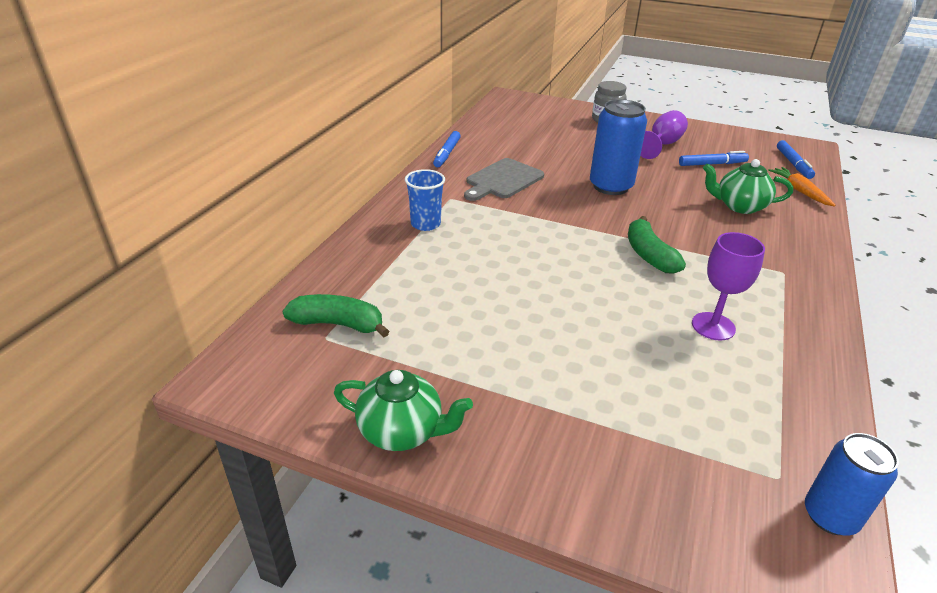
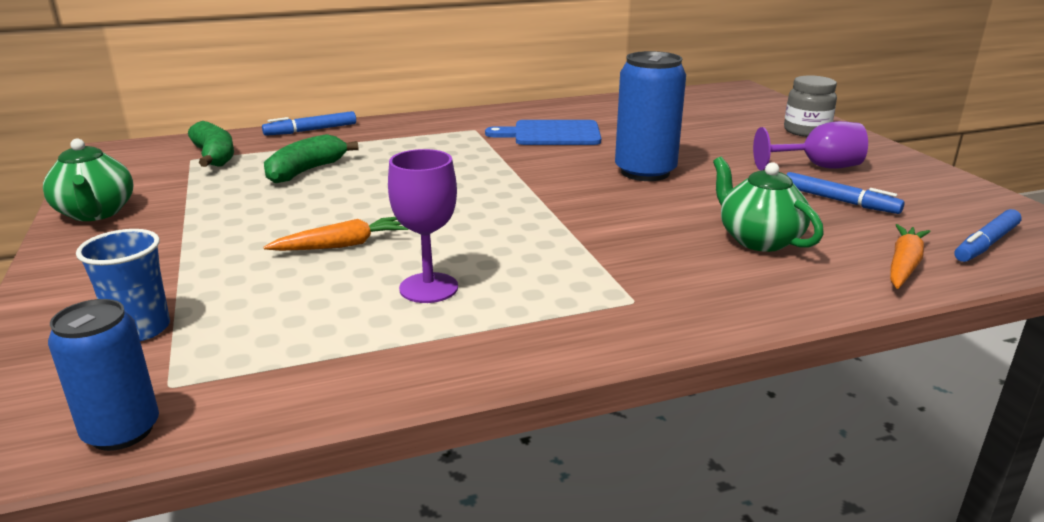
camera: 50 degrees right, 10 degrees down
blue cup [405,169,445,231] -> blue cup moved to [76,229,170,341]
blue marker [433,131,461,167] -> blue marker moved to [262,111,356,136]
grey cutting board [464,158,544,201] -> blue cutting board [485,120,601,145]
green banana [628,216,686,274] -> green banana moved to [264,134,359,183]
none -> orange carrot [263,217,408,251]

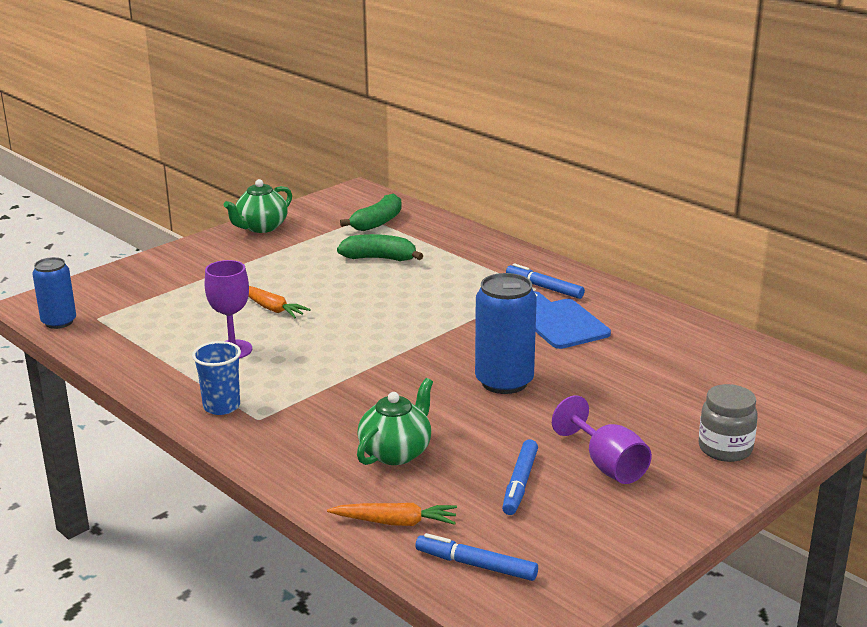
camera: 65 degrees right, 0 degrees up
blue cup [76,229,170,341] -> blue cup moved to [192,341,241,415]
blue marker [262,111,356,136] -> blue marker moved to [506,263,585,299]

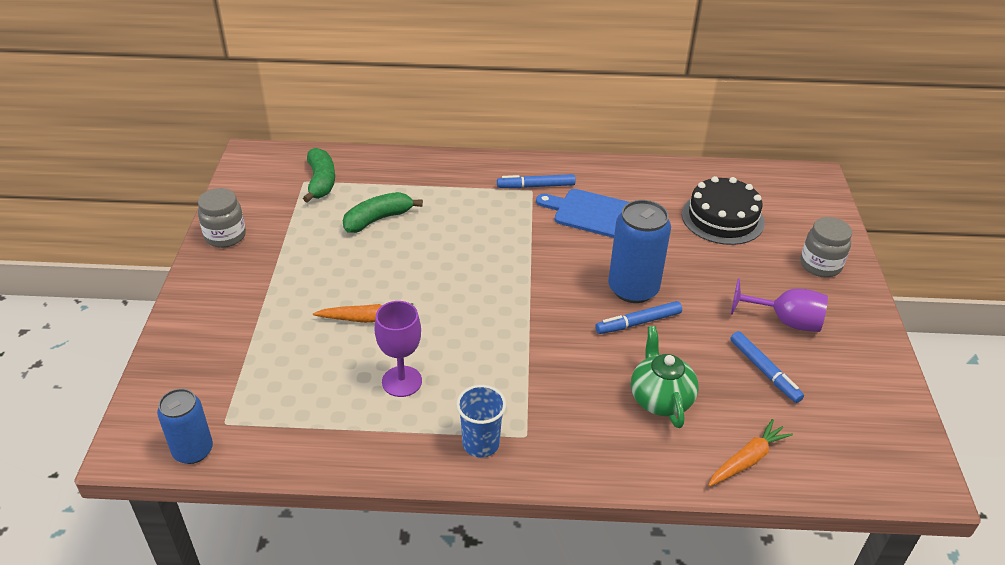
camera: 45 degrees left, 15 degrees up
green teapot [224,179,292,233] -> grey jar [198,188,246,248]
blue marker [415,533,538,581] -> blue marker moved to [595,301,682,334]
none -> black cake [682,176,765,245]

